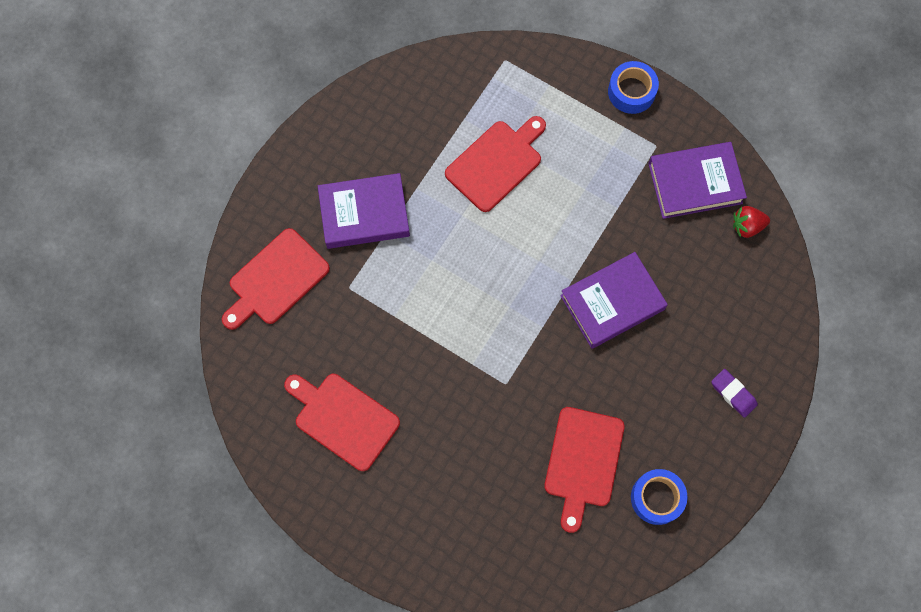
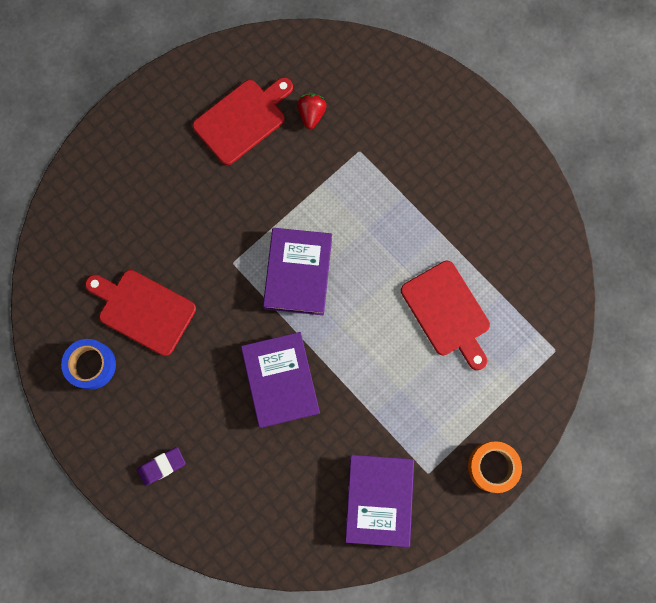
camera: 105 degrees right, 5 degrees up
red cutting board [222,228,330,330] -> none
purple book [318,173,410,249] -> purple book moved to [263,228,332,315]
blue tape [608,61,659,114] -> orange tape [468,441,522,493]
red strawberry [733,206,770,238] -> red strawberry moved to [297,94,327,129]

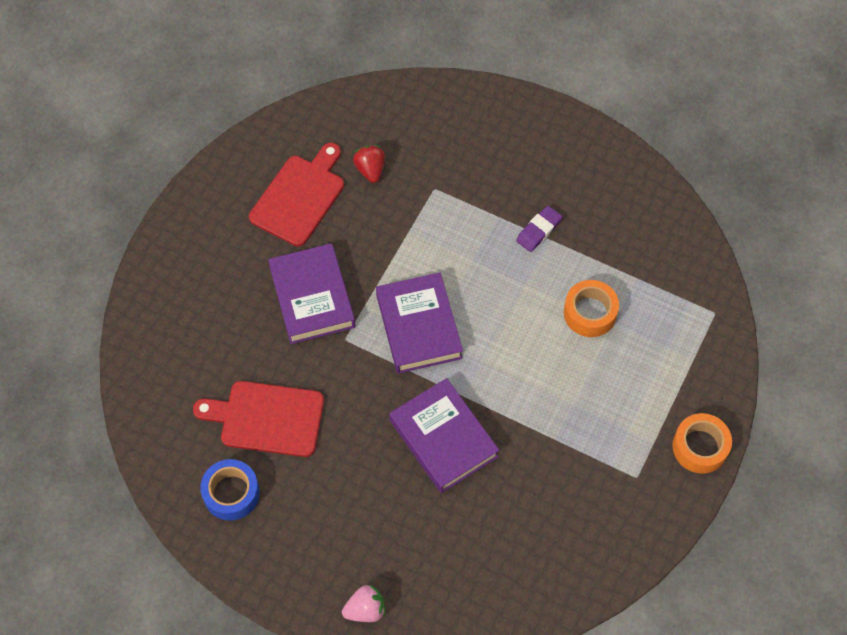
camera: 20 degrees left, 15 degrees down
purple eraser [137,447,186,486] -> purple eraser moved to [516,206,562,252]
purple book [345,455,414,547] -> purple book moved to [268,243,355,344]
red cutting board [401,261,490,370] -> orange tape [564,280,619,337]
none -> pink strawberry [342,584,385,622]

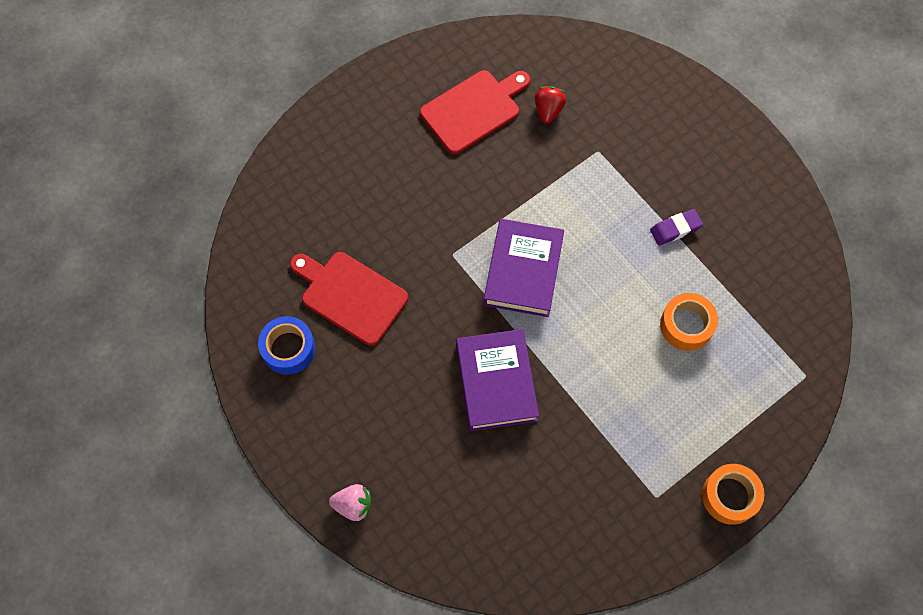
camera: 25 degrees right, 5 degrees up
purple book [268,243,355,344] -> none

